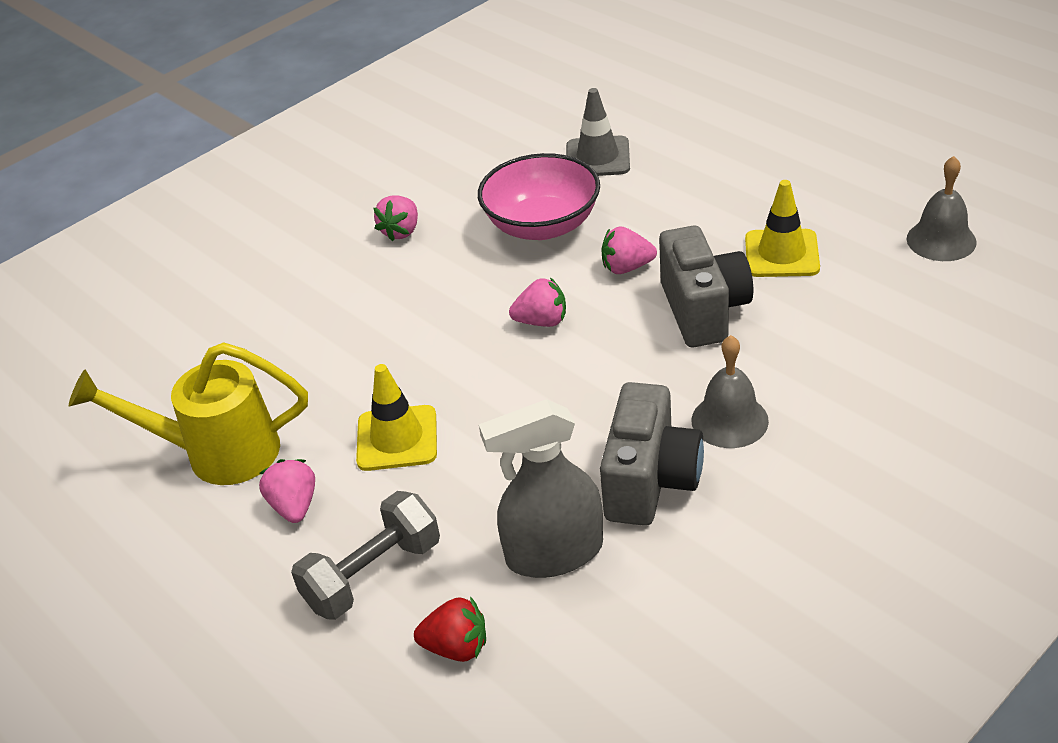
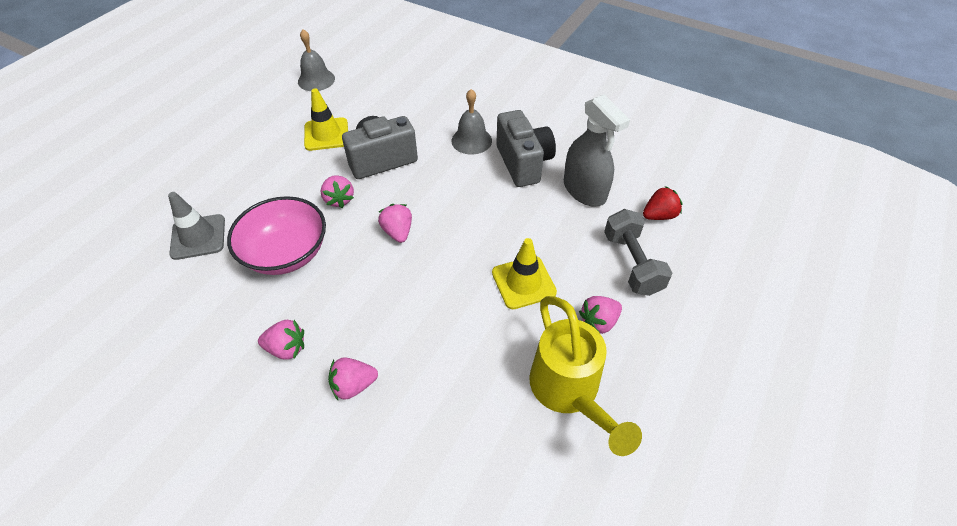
camera: 110 degrees left, 10 degrees up
grey dumbbell [291,491,440,620] -> grey dumbbell turned 45 degrees clockwise [604,209,672,296]
red strawberry [414,596,486,662] -> red strawberry turned 75 degrees clockwise [643,186,682,220]
grey camera [600,382,704,526] -> grey camera turned 75 degrees clockwise [496,110,556,187]
none -> pink strawberry [328,357,378,400]

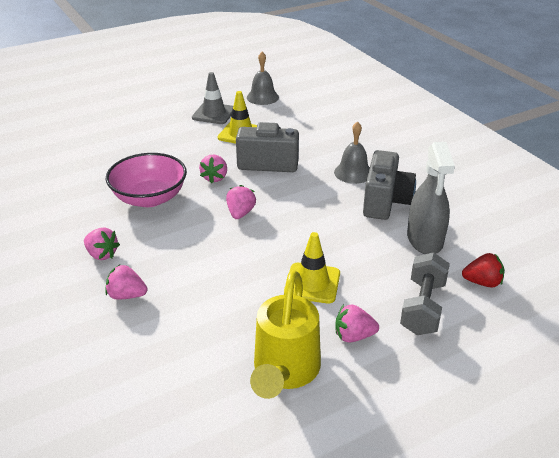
camera: 30 degrees right, 15 degrees down
grey traffic cone [168,192,225,260] -> grey traffic cone moved to [192,72,233,124]

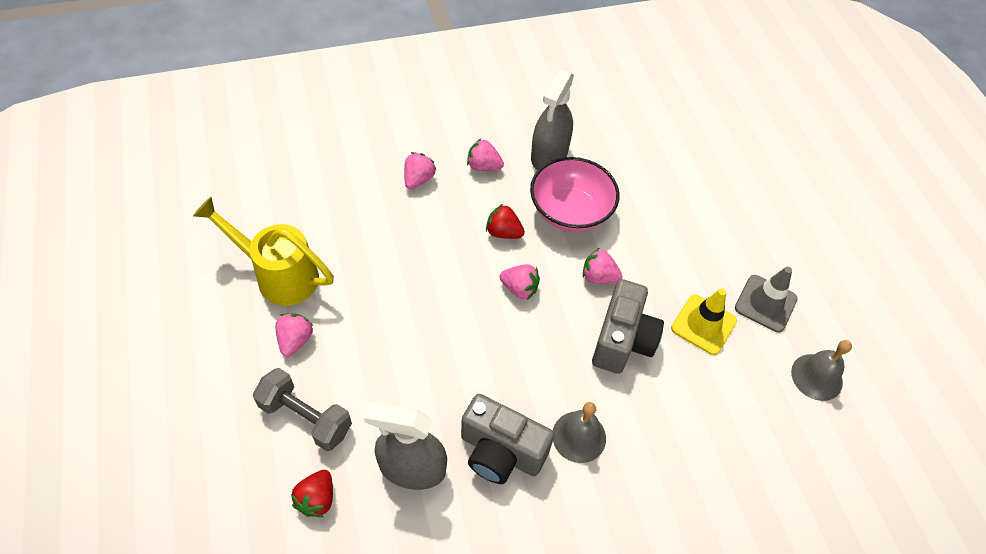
camera: 100 degrees right, 20 degrees up
pink strawberry [84,228,120,260] -> pink strawberry turned 60 degrees clockwise [467,139,504,171]
yellow traffic cone [284,232,340,303] -> none
none -> red strawberry [486,204,525,239]
none -> grey spray bottle [531,70,574,170]

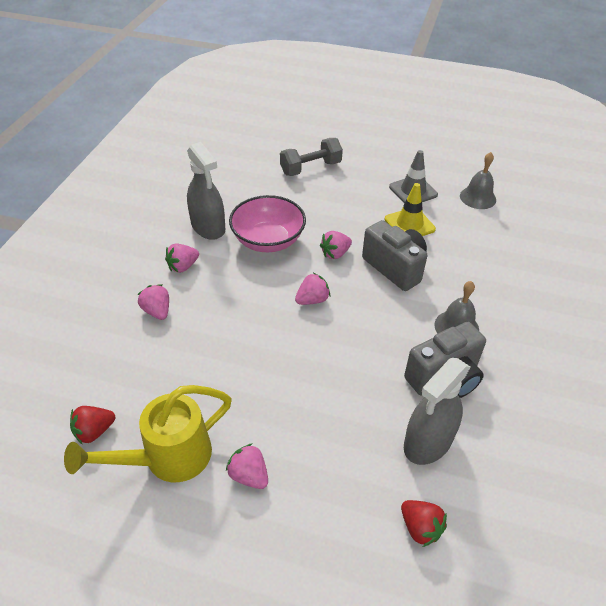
camera: 55 degrees left, 10 degrees down
grey dumbbell [253,368,352,451] -> grey dumbbell moved to [280,138,343,176]
red strawberry [486,204,525,239] -> red strawberry moved to [70,406,115,445]

